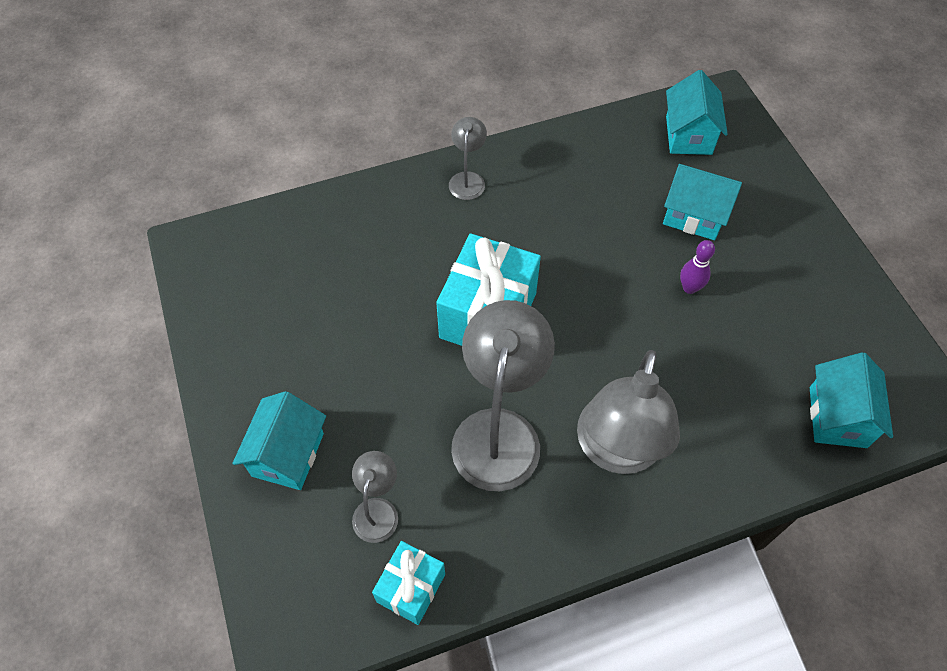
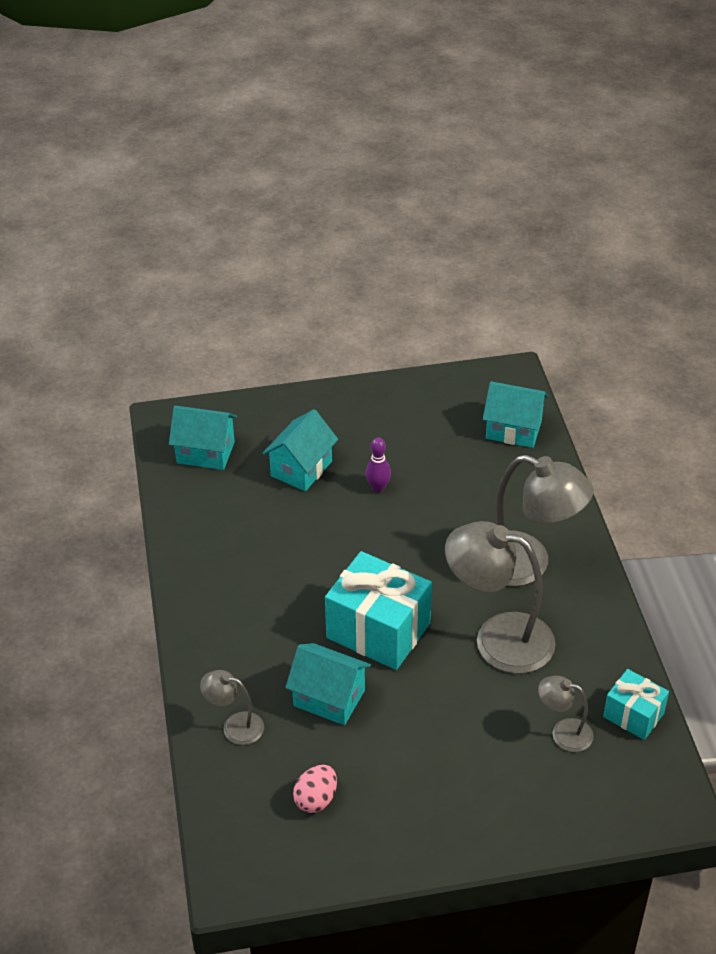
camera: 80 degrees left, 15 degrees down
turquoise house [232,391,326,490] -> turquoise house moved to [285,643,371,725]
grey lamp [449,117,487,200] -> grey lamp moved to [200,670,264,745]
none -> pink egg [293,765,337,813]

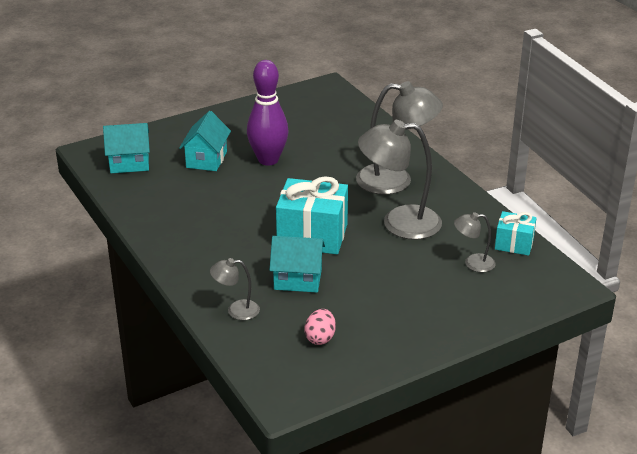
camera: 20 degrees left, 10 degrees down
purple bowling pin [366,438,391,493] -> purple bowling pin [247,60,289,166], size x2.17
turquoise house [483,381,548,448] -> none

